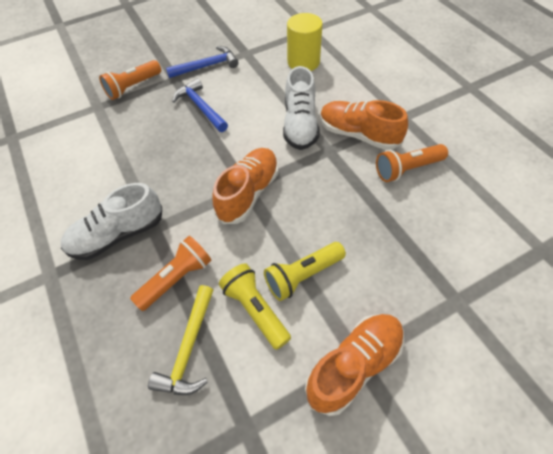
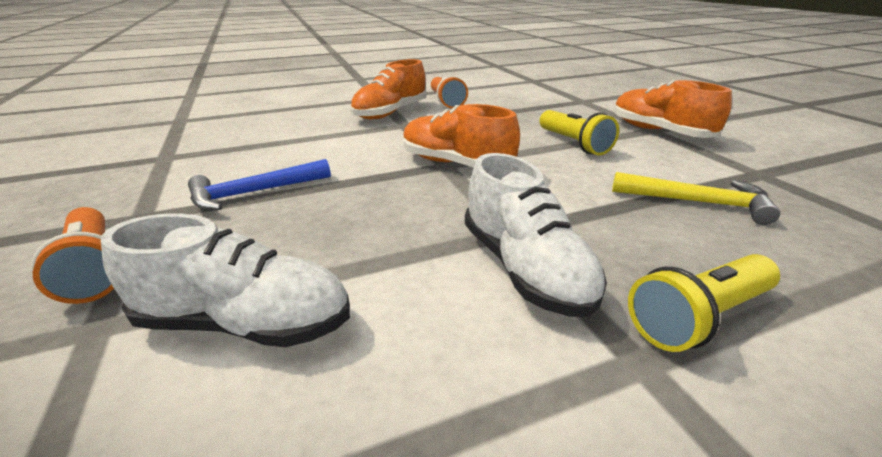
camera: 85 degrees left, 25 degrees down
orange flashlight [130,236,212,311] -> none
blue hammer [166,46,239,78] -> none
yellow flashlight [219,263,291,350] -> yellow flashlight moved to [628,254,780,352]
white shoe [283,66,319,150] -> white shoe moved to [101,214,350,347]
yellow cylinder [287,13,323,71] -> none

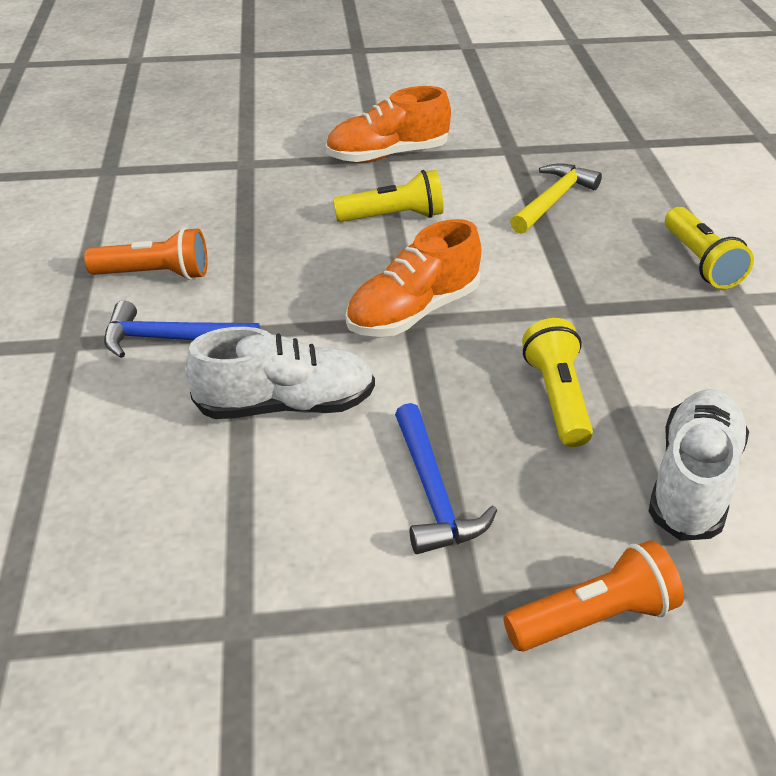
camera: 75 degrees left, 10 degrees up
orange shoe [350,59,427,119] -> blue hammer [104,301,260,358]
white shoe [465,153,607,317] -> white shoe moved to [185,327,375,419]
none -> yellow flashlight [522,318,593,447]

